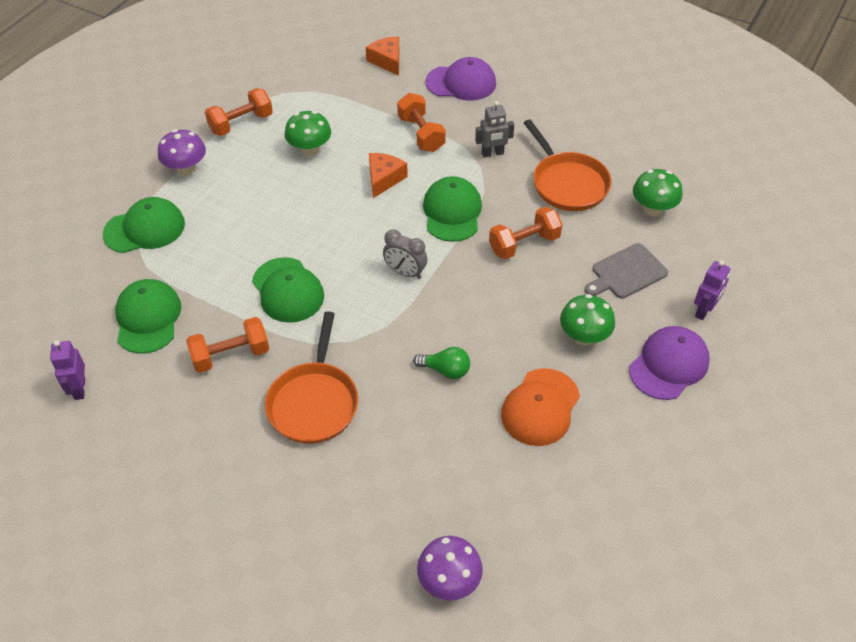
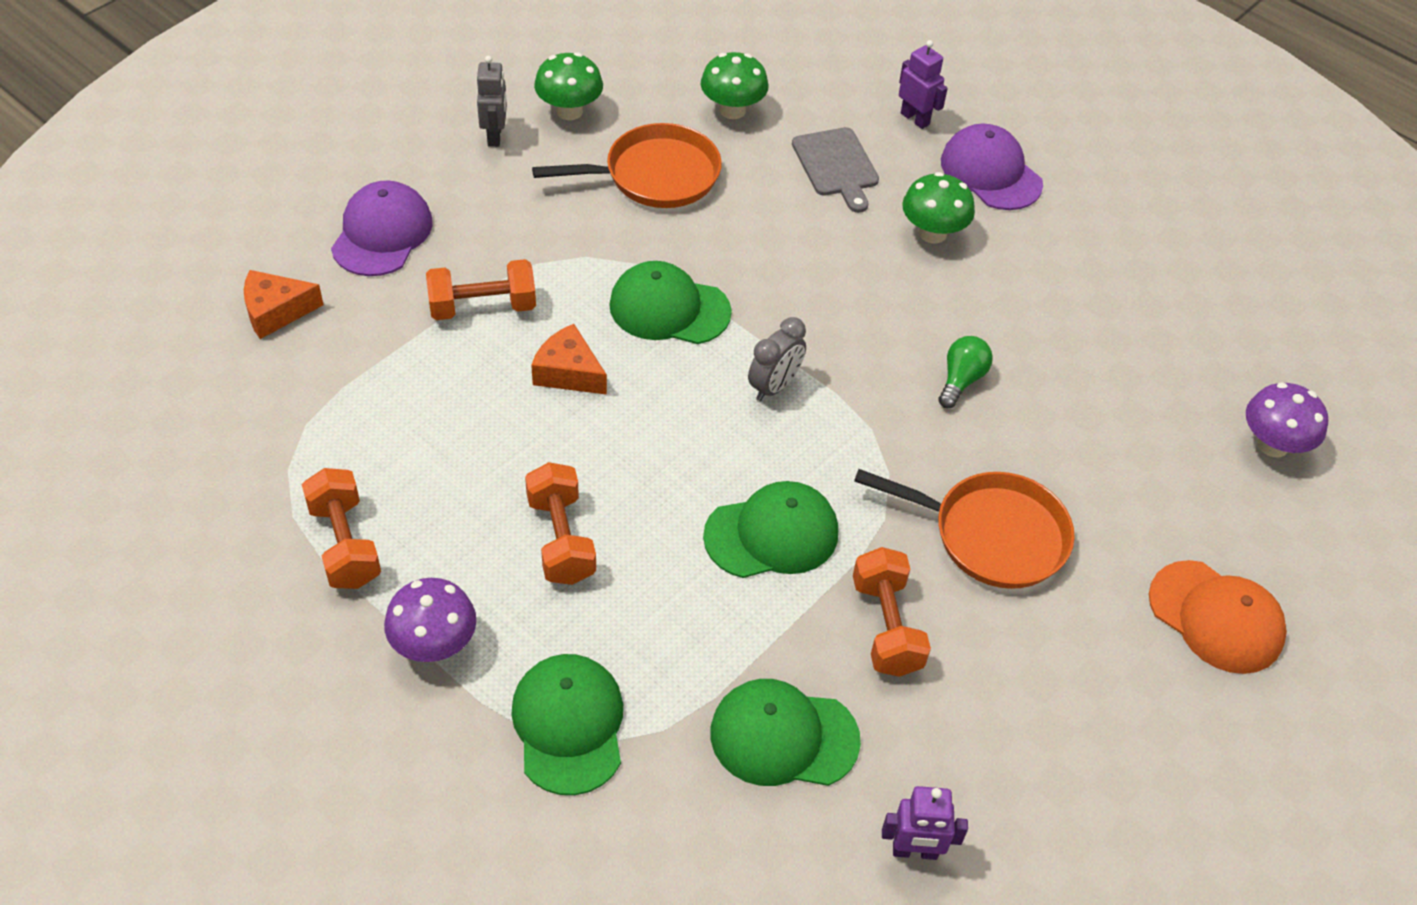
camera: 80 degrees left, 0 degrees up
green mushroom [285,111,331,156] -> green mushroom moved to [534,52,603,120]
grey robot [475,101,514,158] -> grey robot moved to [477,56,507,147]
orange dumbbell [489,206,563,259] -> orange dumbbell moved to [525,462,596,585]
orange cap [501,368,580,446] -> orange cap moved to [1149,560,1287,674]

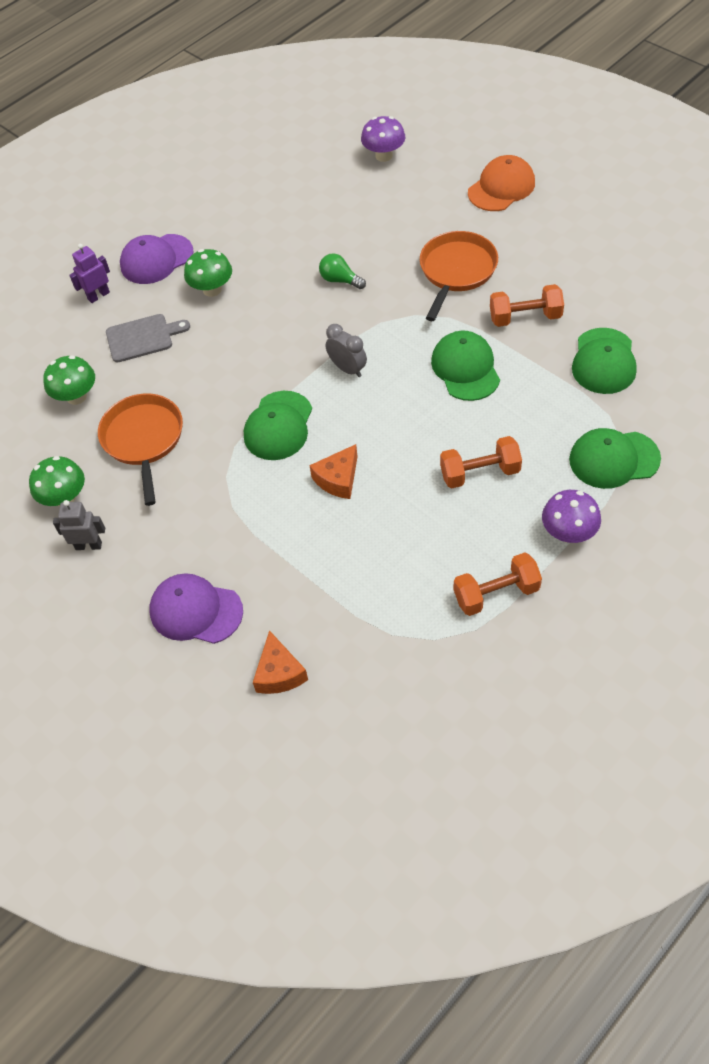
camera: 80 degrees left, 5 degrees up
orange dumbbell [426,259,536,320] -> none
purple robot [882,786,968,860] -> none

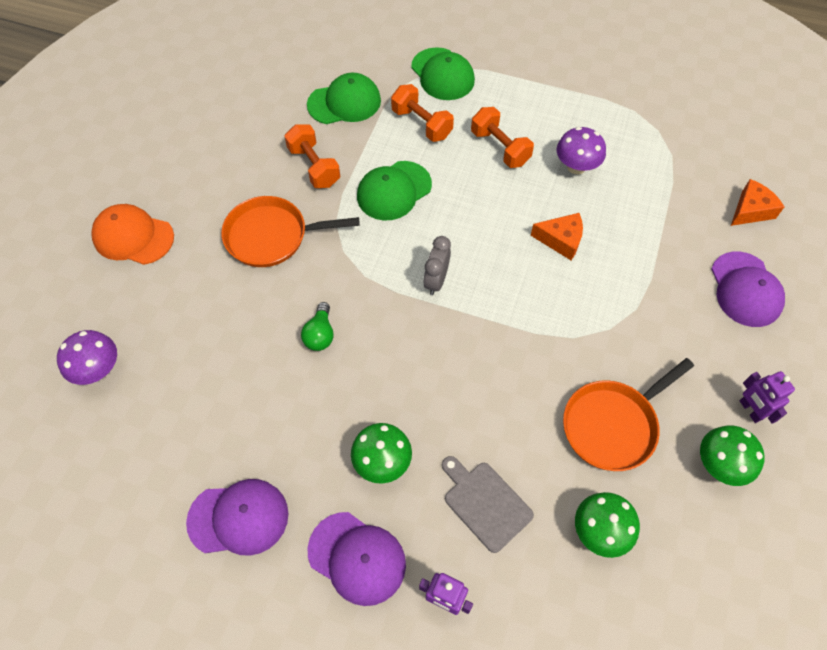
camera: 120 degrees left, 5 degrees up
grey robot [53,500,105,550] -> purple robot [740,371,795,423]
green cap [244,391,312,460] -> none
orange dumbbell [453,552,542,616] -> orange dumbbell moved to [391,84,454,142]
purple mushroom [542,490,601,543] -> purple mushroom moved to [557,127,606,174]
none -> purple cap [186,479,288,556]

